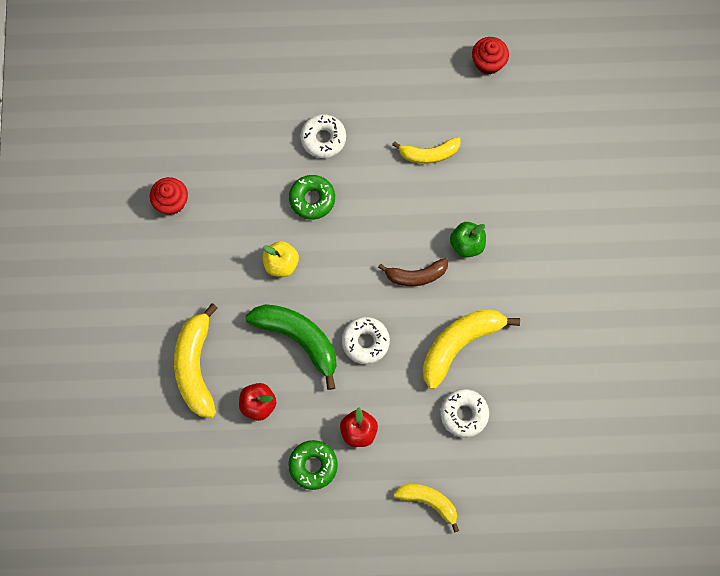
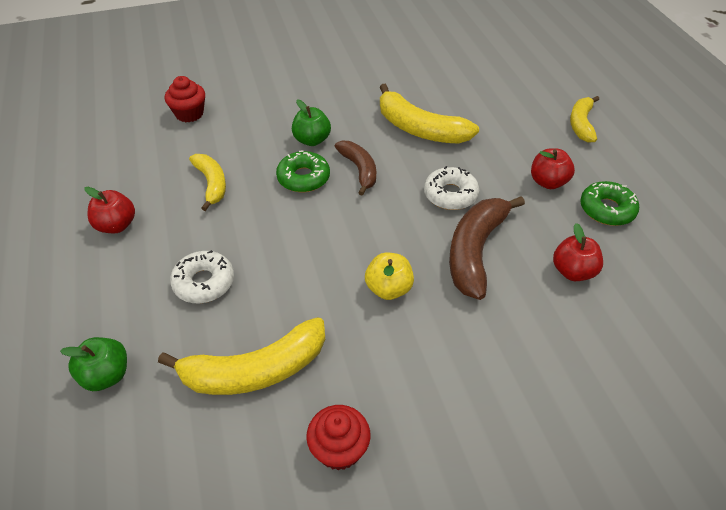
camera: 105 degrees left, 25 degrees down
yellow banana [174,303,218,418] -> yellow banana moved to [158,317,325,395]
green banana [245,304,337,390] -> brown banana [449,196,525,300]
green donut [289,175,335,220] -> green donut moved to [276,151,330,192]
white donut [441,389,489,438] -> none
red cupcake [472,37,509,75] -> red cupcake moved to [165,76,205,122]
none -> green apple [60,337,127,391]
none -> red apple [84,187,135,233]

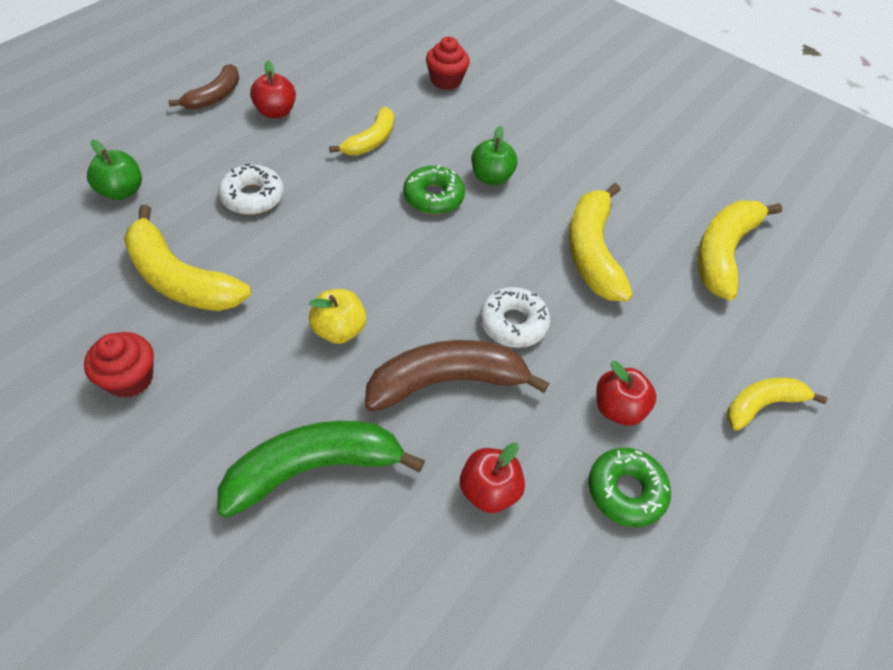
camera: 50 degrees right, 5 degrees up
brown banana [335,141,376,196] -> brown banana moved to [168,64,239,110]
none -> green banana [217,421,425,518]
none -> yellow banana [697,200,782,301]

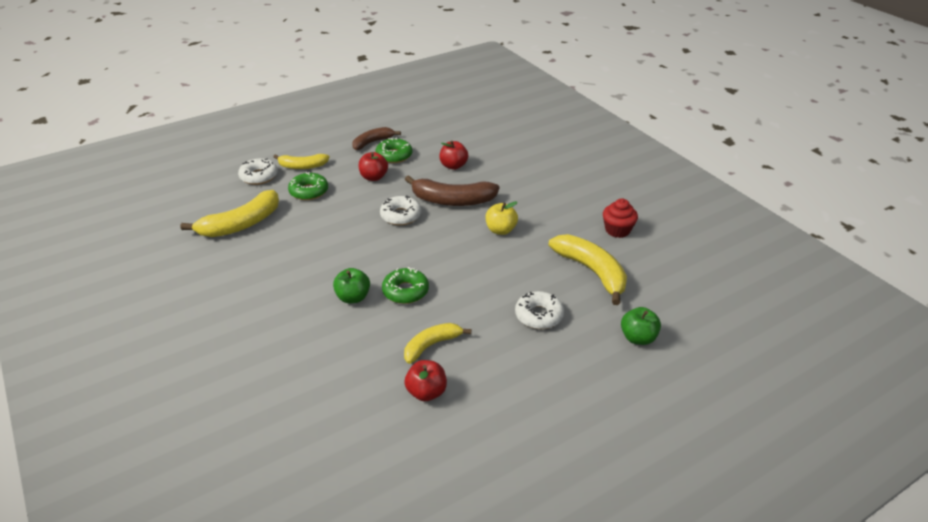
camera: 155 degrees left, 15 degrees down
brown banana [168,64,239,110] -> brown banana moved to [352,127,401,150]
green banana [217,421,425,518] -> none
red apple [250,60,296,118] -> red apple moved to [405,360,447,401]
red cupcake [426,37,470,90] -> none
yellow banana [568,183,633,302] -> none
none -> white donut [238,158,278,185]
none -> green donut [288,172,328,200]

